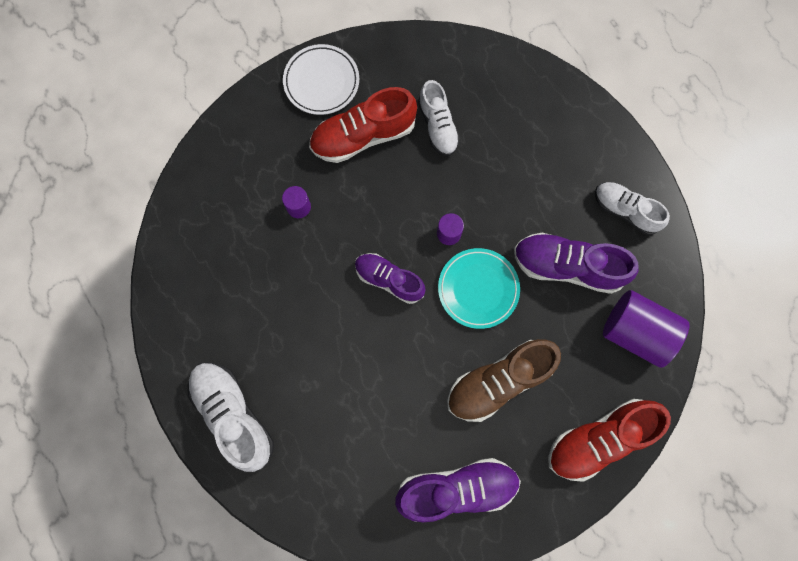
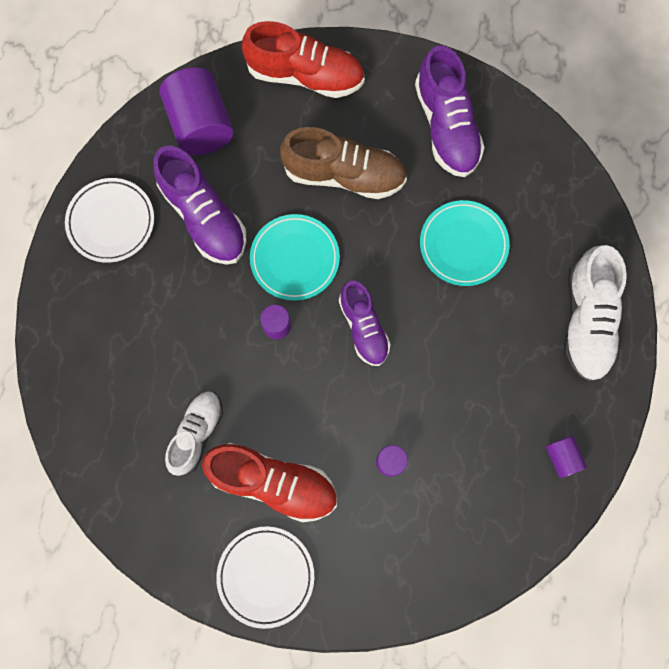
camera: 140 degrees left, 0 degrees up
purple shoe [395,458,521,522] -> purple shoe turned 135 degrees counterclockwise [415,46,485,177]
white shoe [595,182,670,235] -> white plate [65,178,154,263]
none -> turquoise plate [420,200,510,286]
none -> purple cylinder [546,435,587,478]

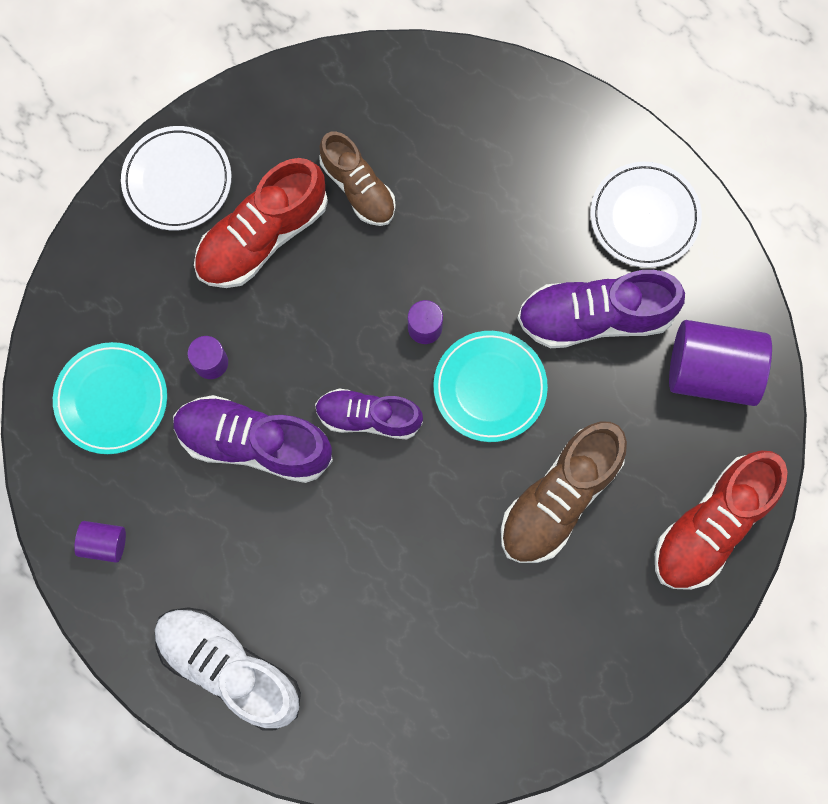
camera: 120 degrees right, 0 degrees up
white shoe [165,391,223,476] -> brown shoe [319,131,396,226]
purple shoe [415,46,485,177] -> purple shoe moved to [173,395,333,483]
turquoise plate [420,200,510,286] -> turquoise plate moved to [53,342,167,454]

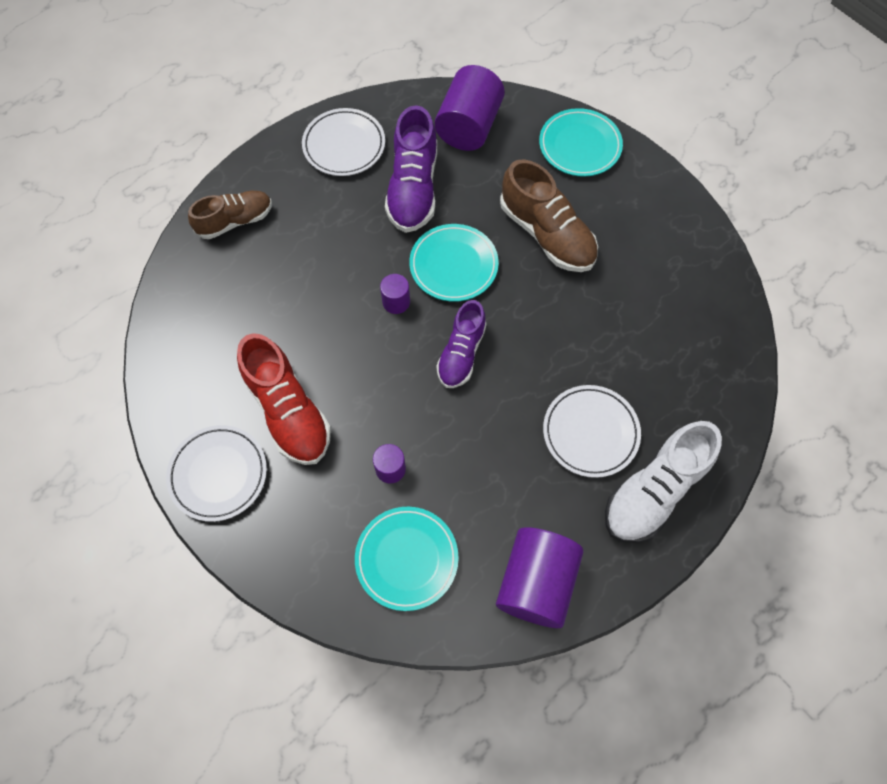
camera: 80 degrees left, 10 degrees down
purple cylinder [74,521,126,563] -> purple cylinder [496,527,583,628], size x2.08
purple shoe [173,395,333,483] -> none
brown shoe [319,131,396,226] -> brown shoe moved to [188,191,272,239]
red shoe [655,451,788,590] -> turquoise plate [539,108,623,177]
none -> white plate [543,385,641,478]

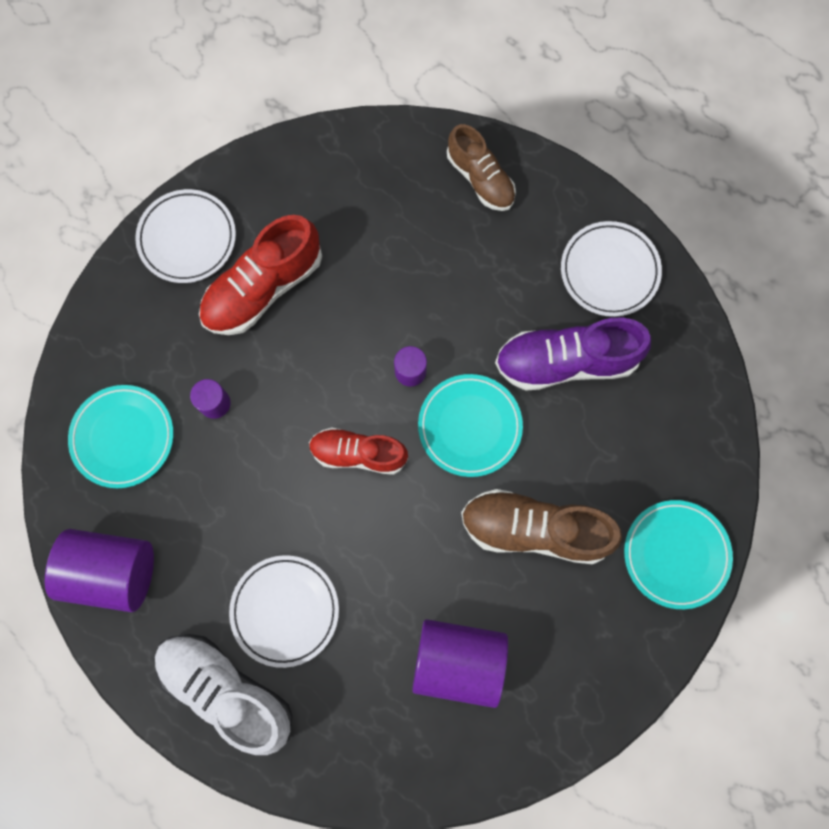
camera: 80 degrees right, 10 degrees up
purple cylinder [435,65,505,151] -> purple cylinder moved to [412,619,508,708]
purple shoe [436,300,487,388] -> red shoe [309,427,408,475]
brown shoe [500,159,598,272] -> brown shoe turned 60 degrees clockwise [461,489,622,564]

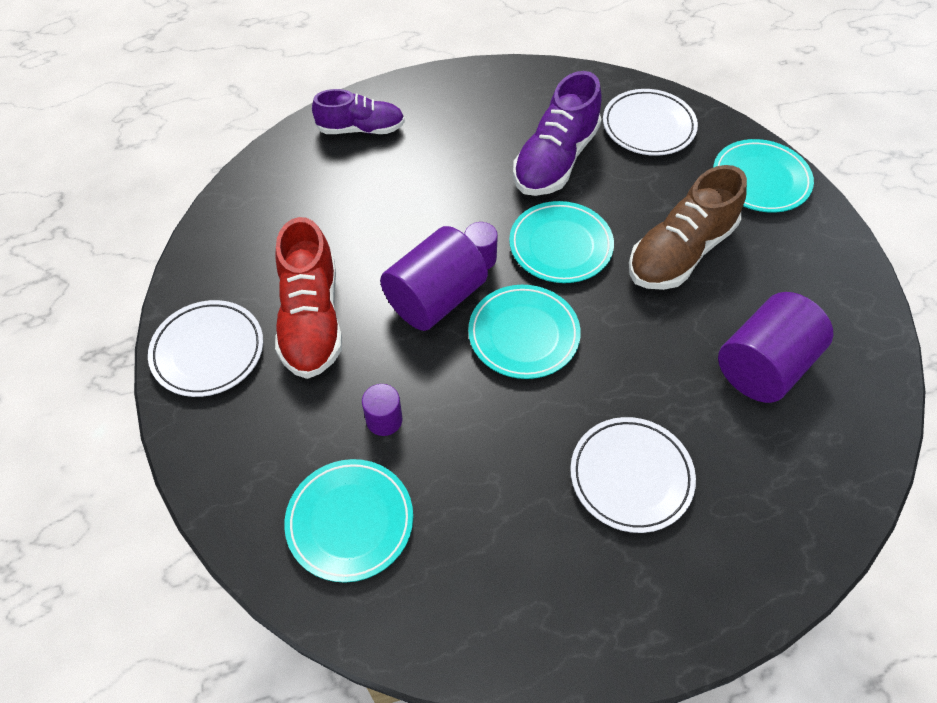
camera: 55 degrees left, 20 degrees down
purple cylinder [45,529,154,612] -> purple cylinder moved to [380,226,488,331]
white shoe [155,634,292,755] -> none
red shoe [309,427,408,475] -> turquoise plate [468,285,581,379]
brown shoe [447,124,516,211] -> purple shoe [312,89,405,134]
white plate [561,221,662,317] -> white plate moved to [603,89,698,156]

